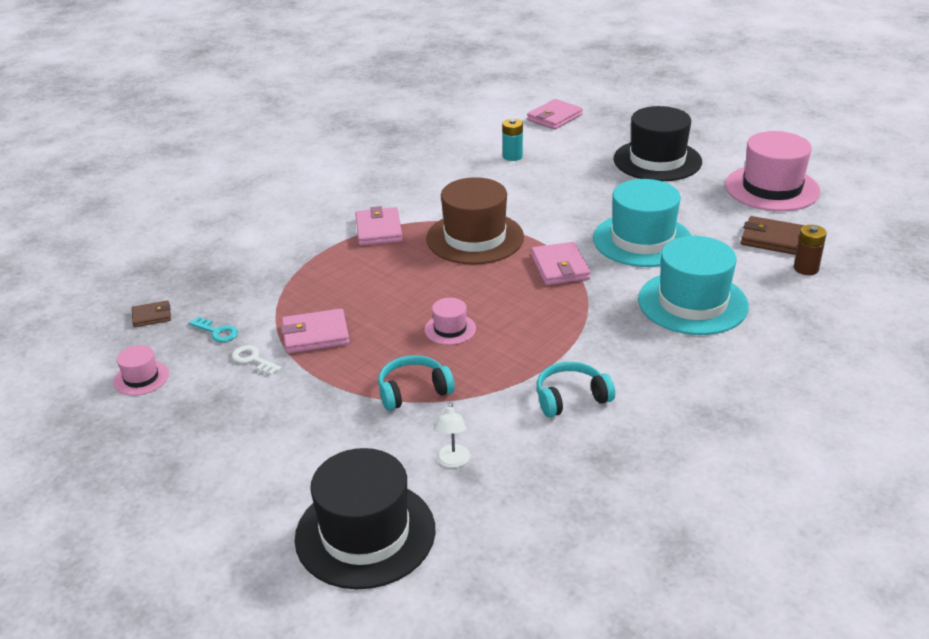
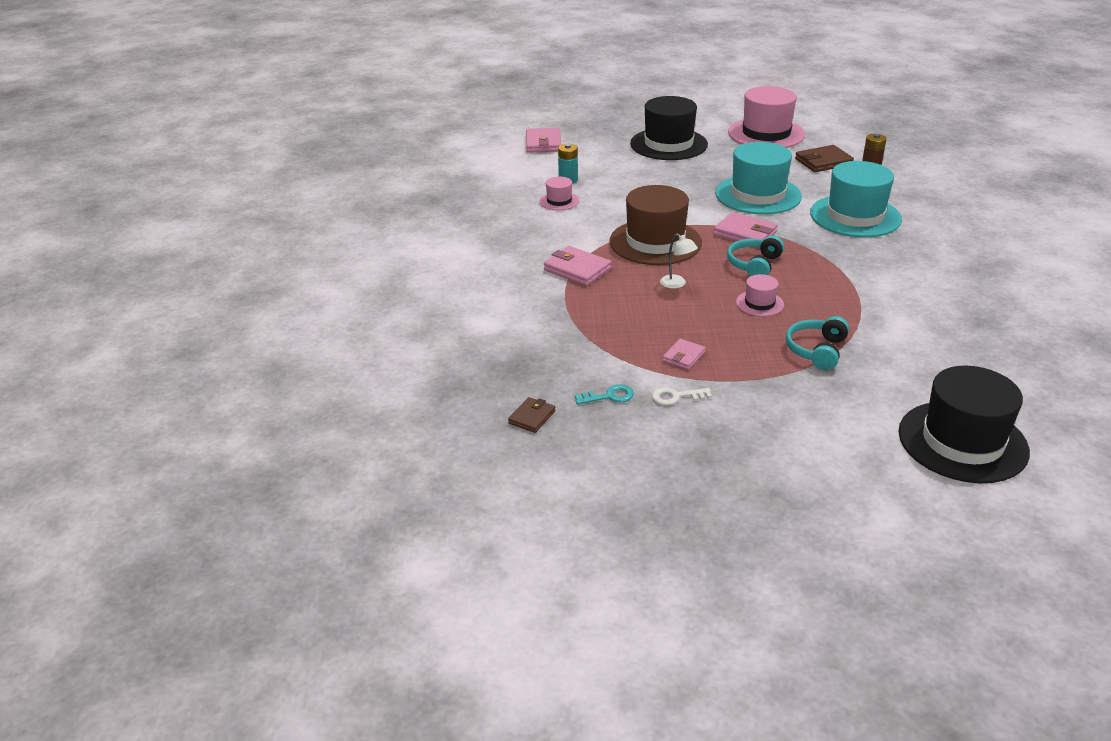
camera: 45 degrees left, 0 degrees up
pink hat [113,345,169,396] -> pink hat moved to [540,177,579,210]
pink wallet [281,309,350,354] -> pink wallet [663,339,706,370], size x0.60
white lamp [434,402,470,468] -> white lamp moved to [660,233,698,289]
turquoise headphones [536,362,615,417] -> turquoise headphones moved to [727,235,784,276]

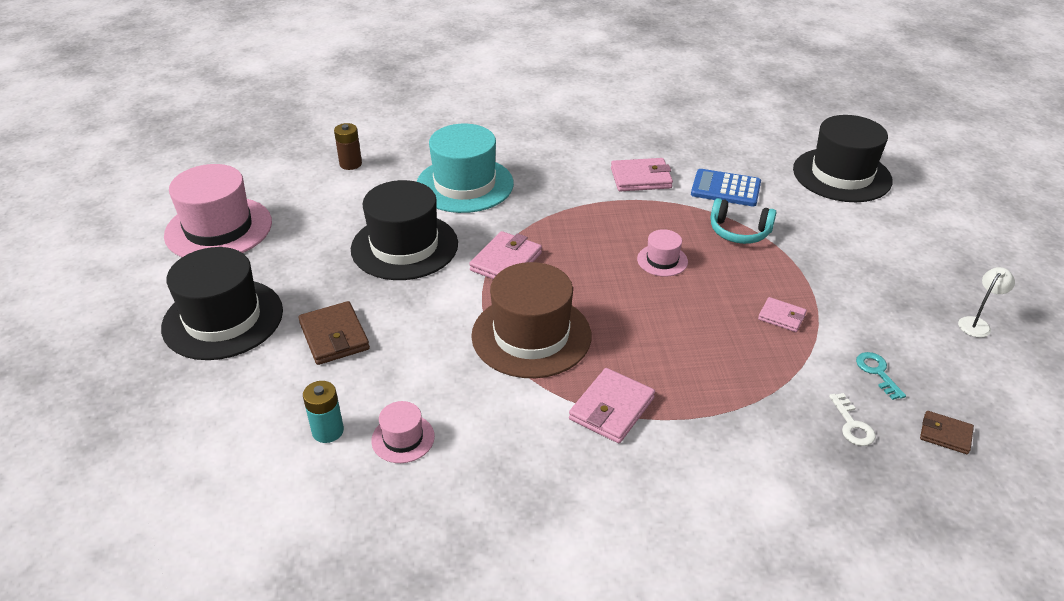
camera: 95 degrees left, 5 degrees up
pink wallet [526,128,561,153] -> pink wallet moved to [611,158,673,191]
white key [652,387,712,405] -> white key moved to [829,393,876,446]
white lamp [660,233,698,289] -> white lamp moved to [958,267,1015,338]
turquoise hat [715,142,802,214] -> black hat [351,180,458,280]
turquoise headphones [727,235,784,276] -> none
brown wallet [795,145,854,172] -> brown wallet moved to [298,301,370,365]
none -> blue calculator [691,169,761,206]

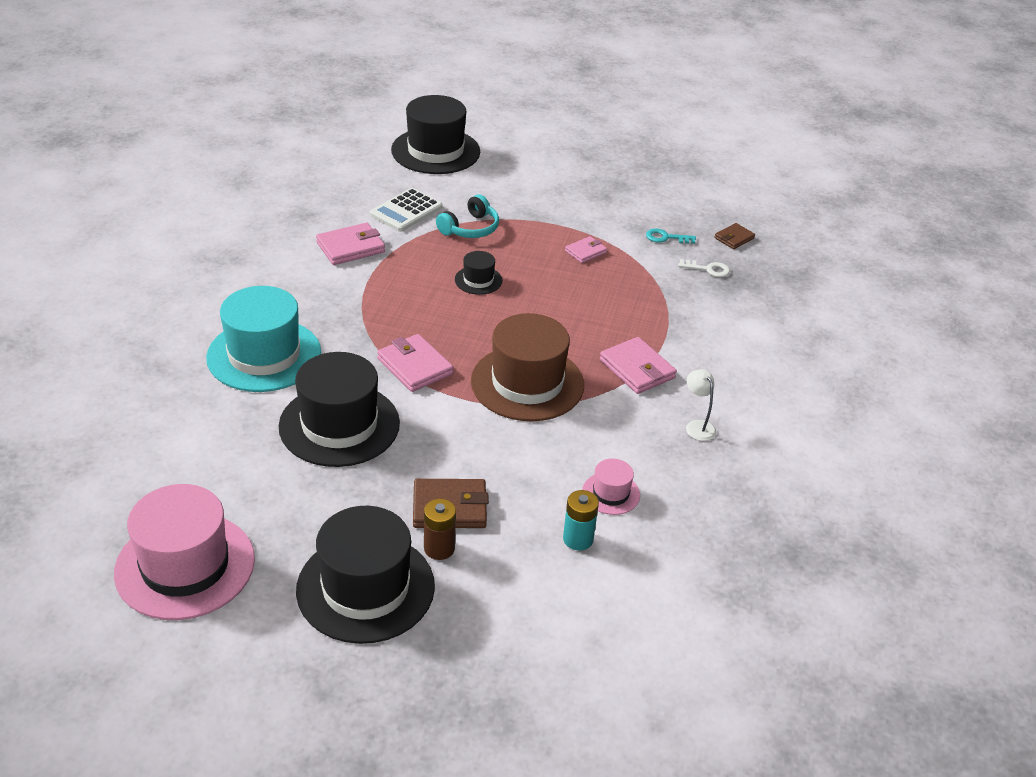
camera: 70 degrees left, 0 degrees up
brown battery [334,123,362,170] -> brown battery moved to [424,499,456,560]
pink wallet [611,158,673,191] -> pink wallet turned 45 degrees clockwise [316,223,385,265]
pink hat [637,229,688,277] -> black hat [455,251,503,295]
blue calculator [691,169,761,206] -> white calculator [370,188,442,232]
white lamp [958,267,1015,338] -> white lamp moved to [686,369,716,441]

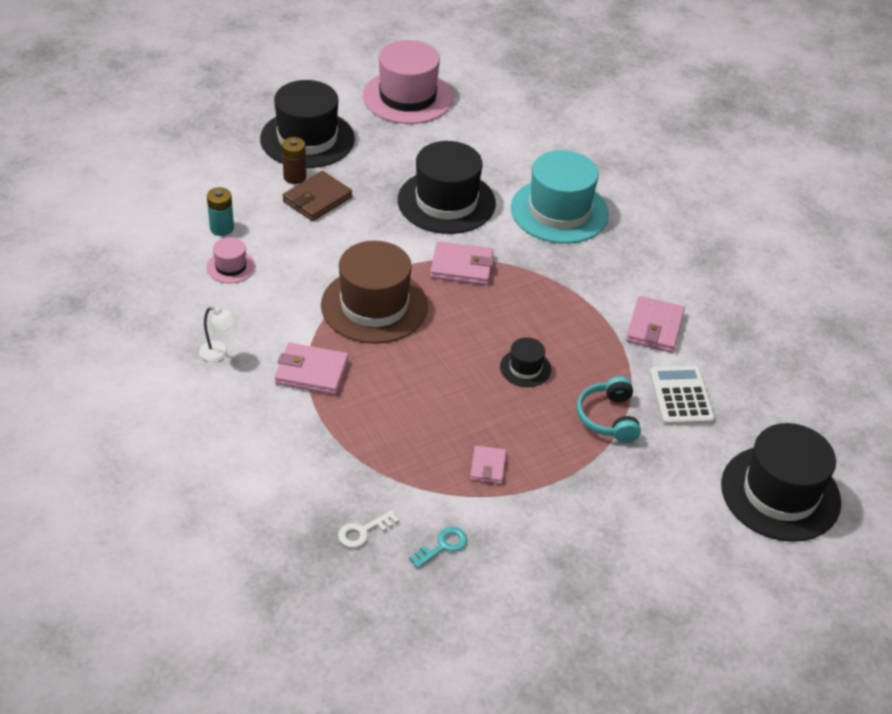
camera: 135 degrees right, 5 degrees up
brown wallet [715,223,755,249] -> none

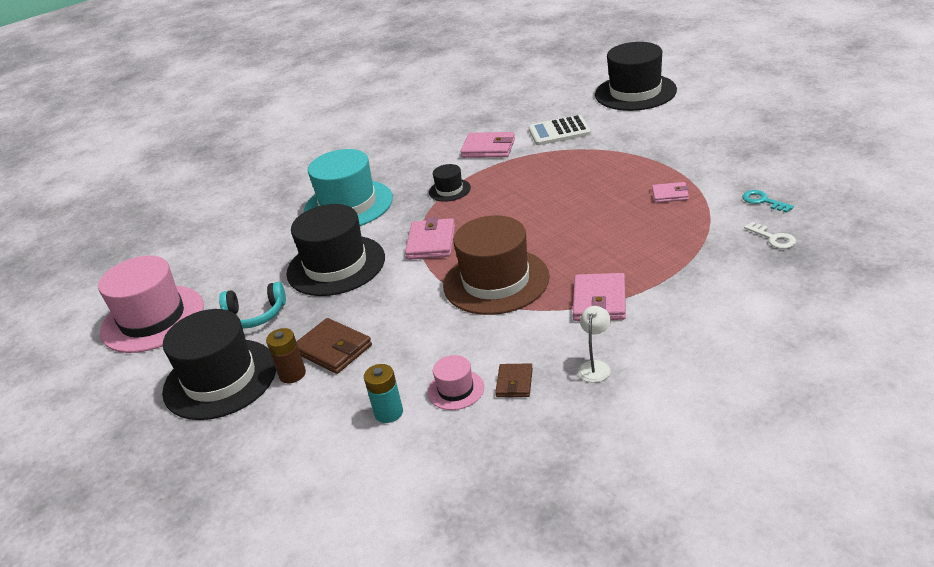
camera: 85 degrees left, 10 degrees down
black hat [500,337,551,387] -> black hat moved to [429,164,471,202]
turquoise headphones [577,376,641,443] -> turquoise headphones moved to [219,282,286,329]
none -> brown wallet [495,363,533,397]

